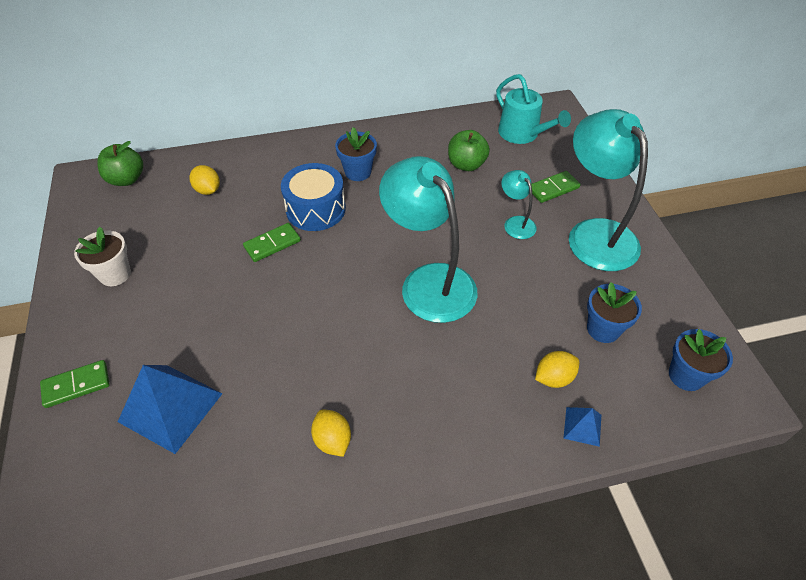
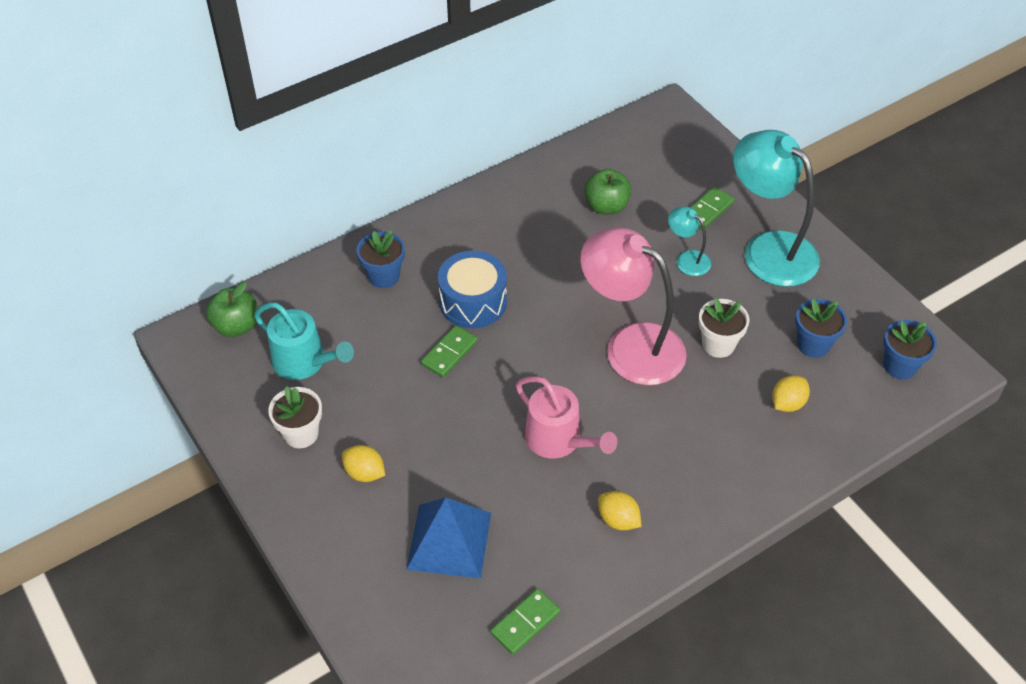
camera: 20 degrees left, 0 degrees up
green domino [40,360,110,408] -> green domino moved to [490,588,560,655]
yellow lemon [190,165,220,195] -> yellow lemon moved to [342,445,385,482]
blue flower pot [335,127,377,181] -> blue flower pot moved to [357,230,405,288]
turquoise lamp [379,156,478,323] -> pink lamp [580,228,687,385]
turquoise watering can [496,74,571,144] -> turquoise watering can moved to [254,302,354,380]
blue pyramid [563,407,601,447] -> none
none -> pink watering can [516,376,617,459]
none -> white flower pot [699,298,749,358]

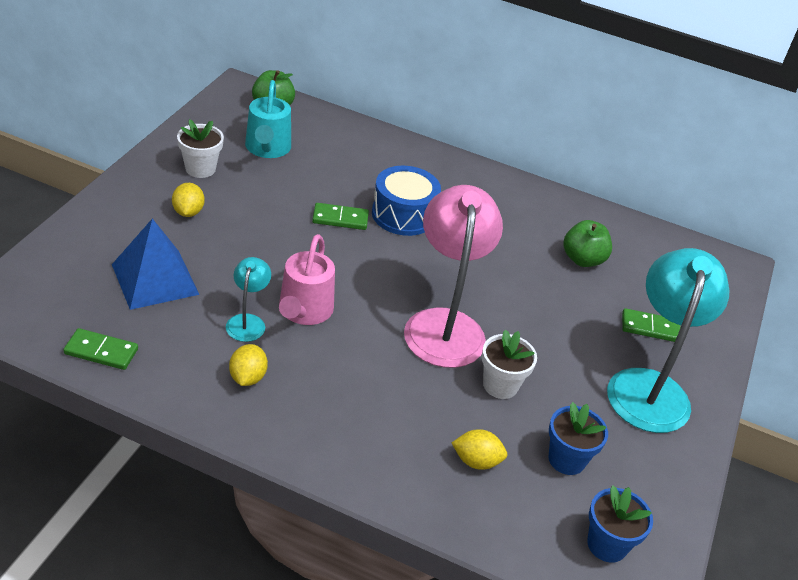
camera: 50 degrees right, 10 degrees down
blue flower pot [357,230,405,288] -> none
turquoise lamp [668,206,711,276] -> turquoise lamp moved to [226,257,271,342]

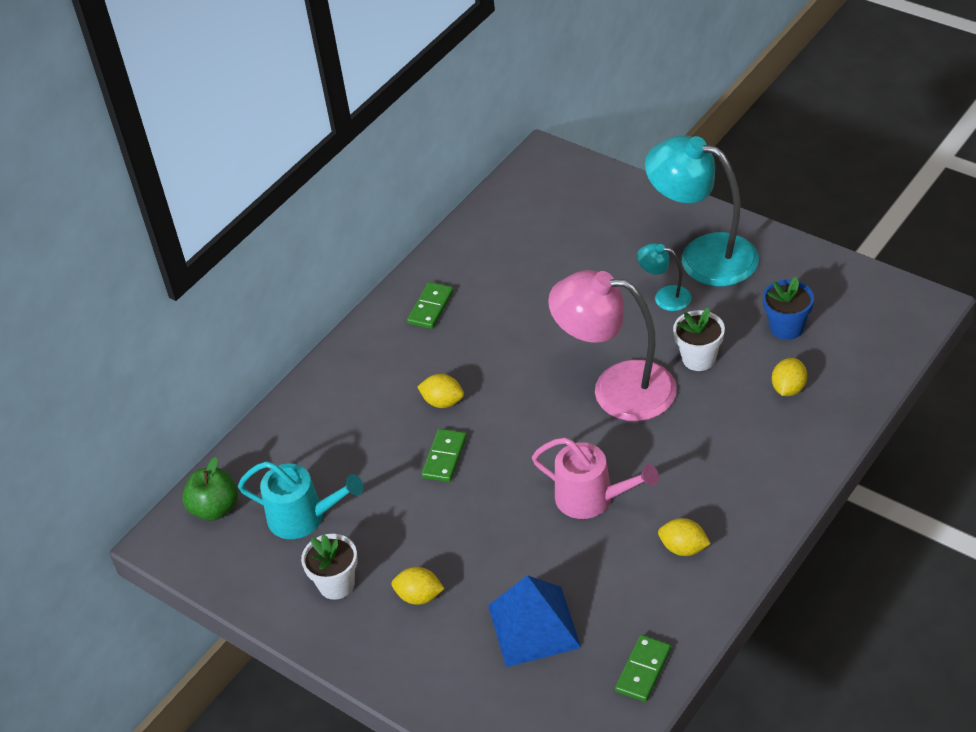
camera: 65 degrees left, 5 degrees up
turquoise lamp [226,257,271,342] -> turquoise lamp moved to [637,243,691,311]
blue drum [372,166,441,236] -> yellow lemon [417,374,464,408]
green apple [563,220,612,267] -> none
blue flower pot [587,485,653,563] -> none
green domino [622,308,680,342] -> green domino moved to [407,282,454,329]

